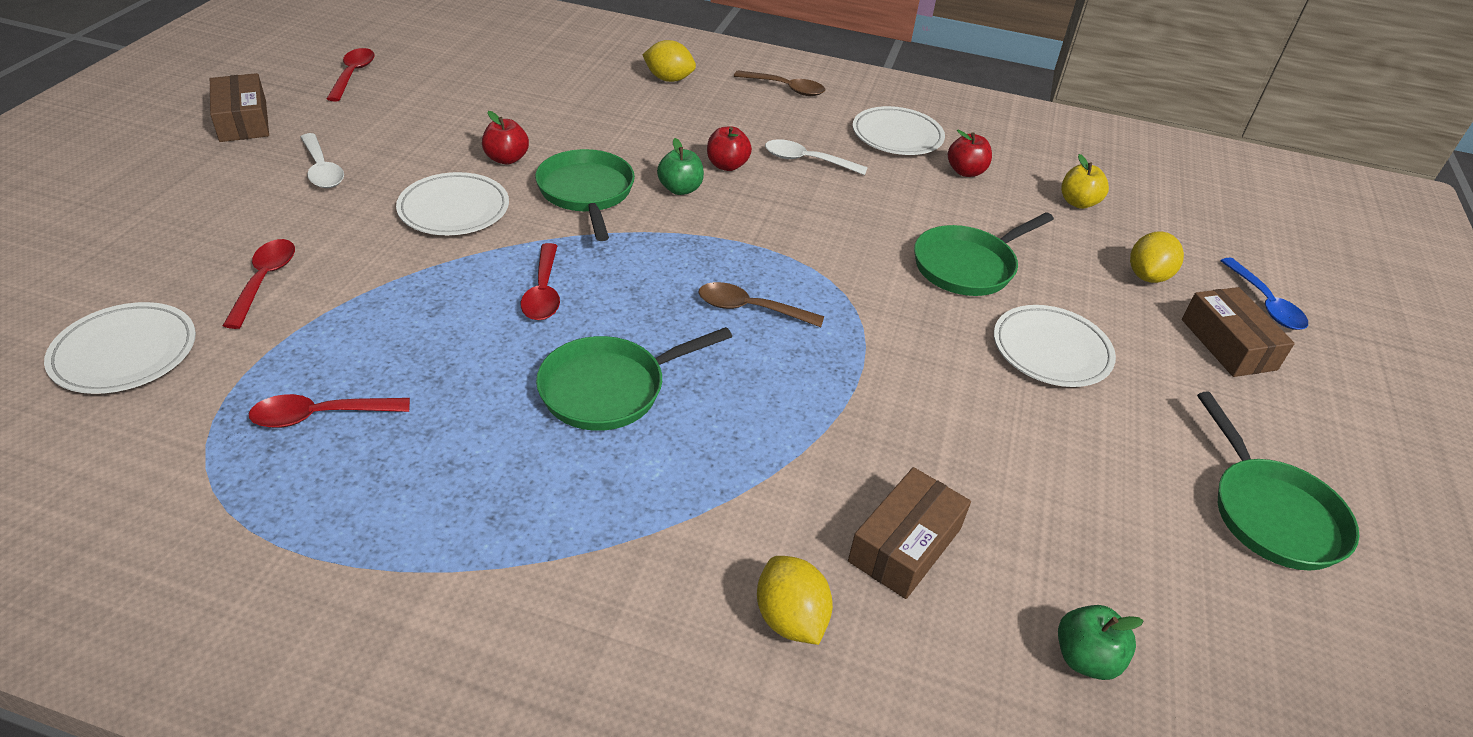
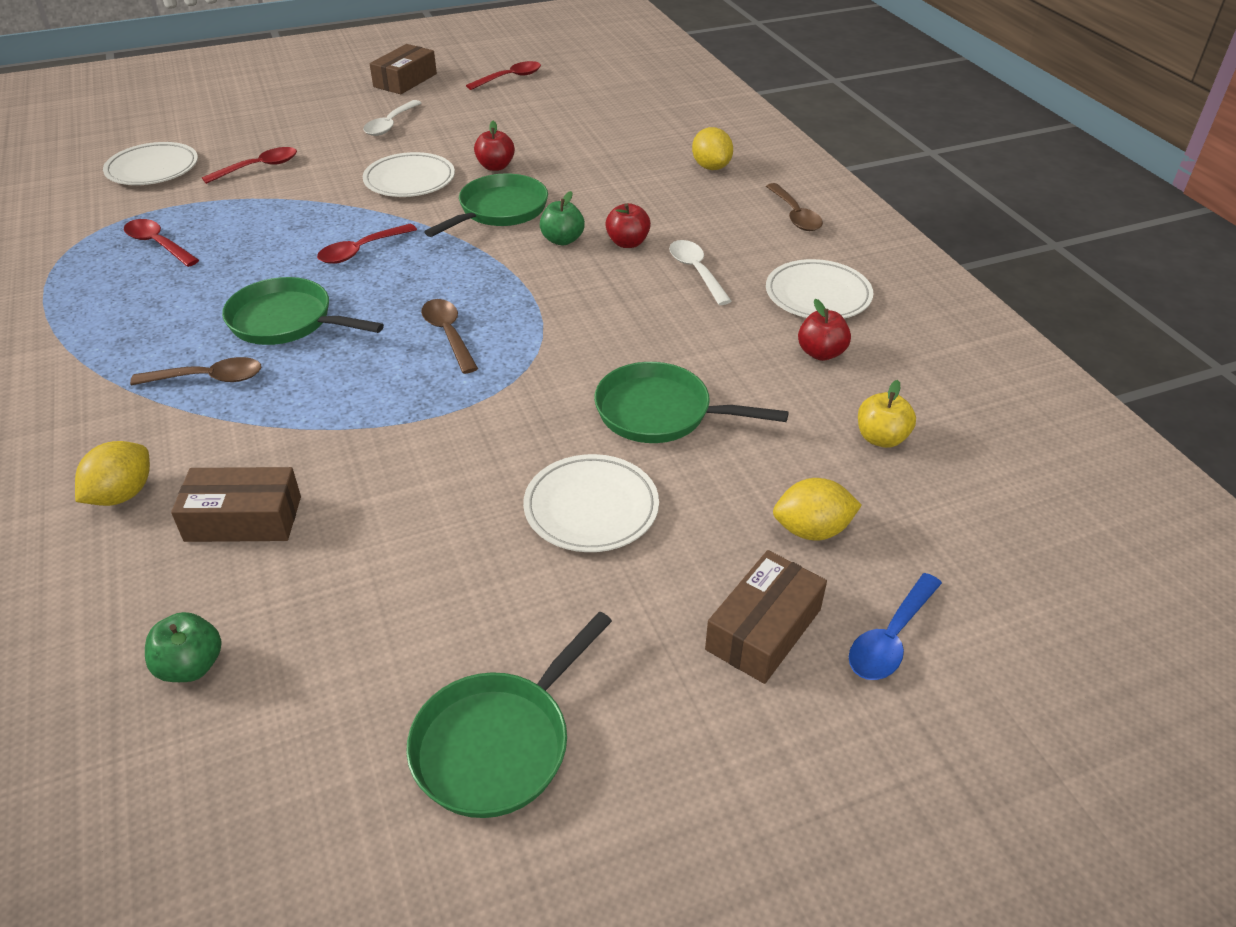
camera: 55 degrees right, 0 degrees up
none -> brown spoon [130,357,261,385]

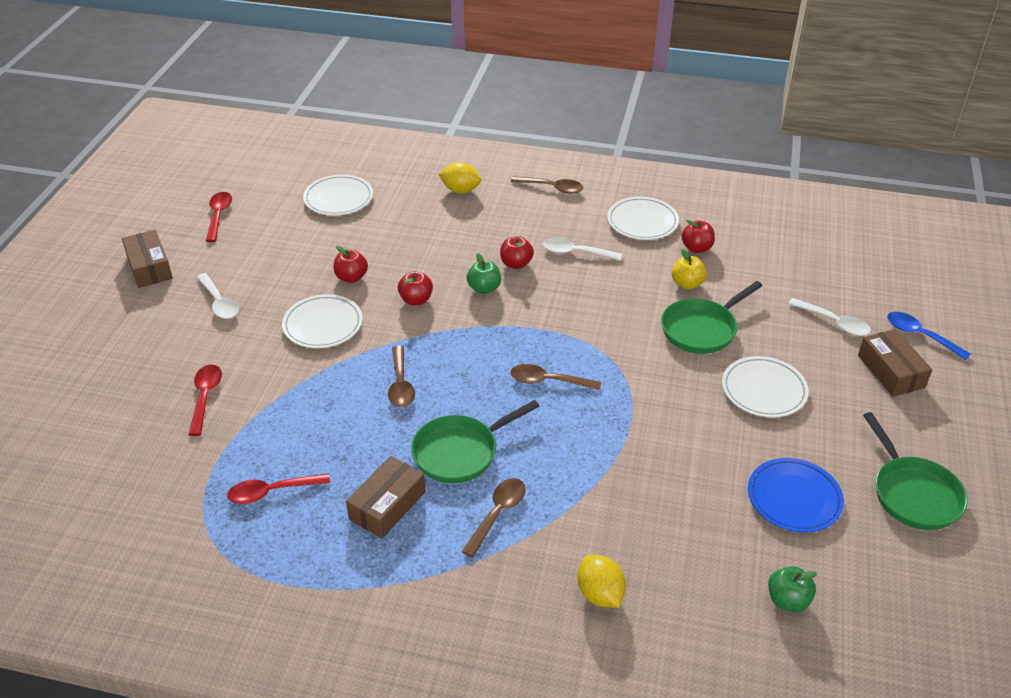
camera: 55 degrees left, 0 degrees up
white plate [103,142,198,185] -> white plate moved to [303,174,373,216]
brown box [171,467,301,542] -> brown box moved to [346,456,426,538]
red spoon [317,224,417,264] -> brown spoon [388,346,415,407]
green pan [424,173,548,237] -> red apple [398,271,433,305]
yellow lemon [773,478,862,541] -> white spoon [788,298,871,336]
blue spoon [849,573,942,680] -> blue spoon turned 150 degrees clockwise [887,312,971,360]
yellow apple [858,380,916,448] -> yellow apple moved to [672,249,707,290]
none -> blue plate [748,458,844,533]

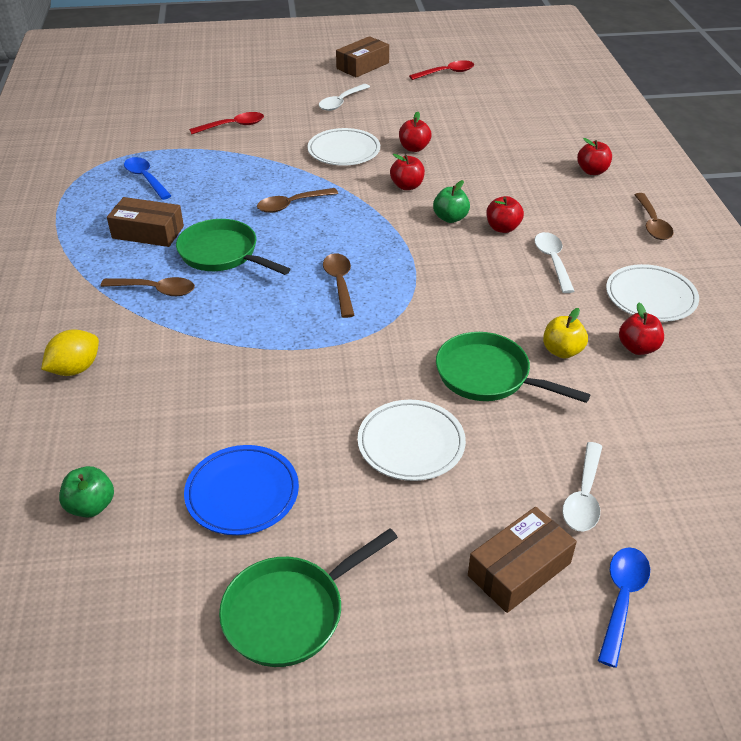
camera: 70 degrees right, 0 degrees up
red spoon [227,473,330,504] -> blue spoon [124,157,172,200]
white plate [303,174,373,216] -> none
yellow lemon [438,162,481,193] -> red apple [577,138,612,175]

